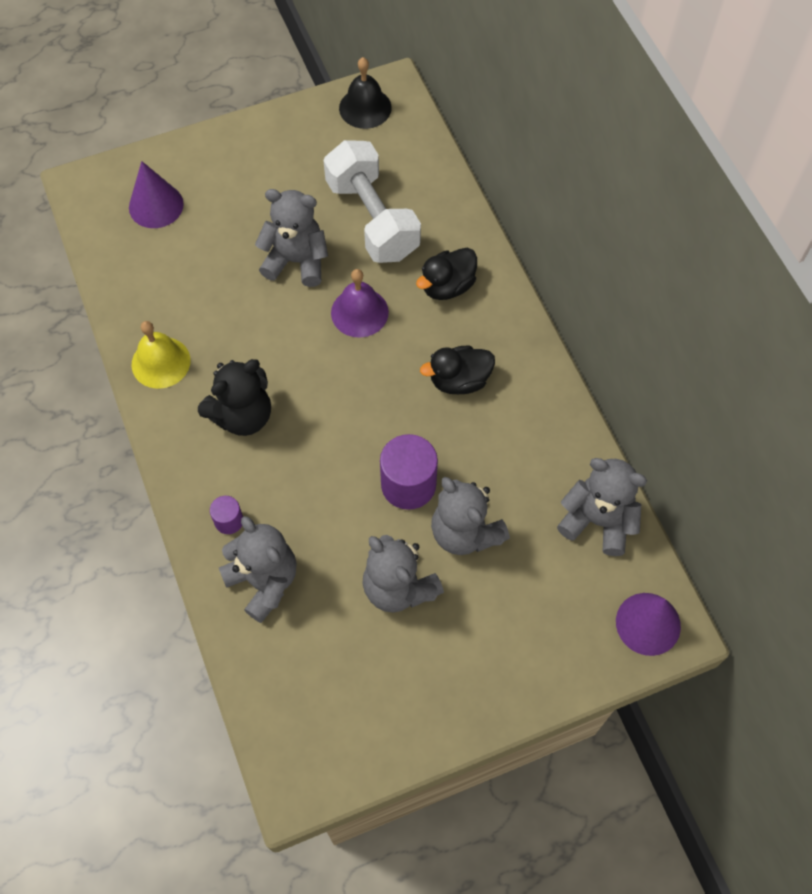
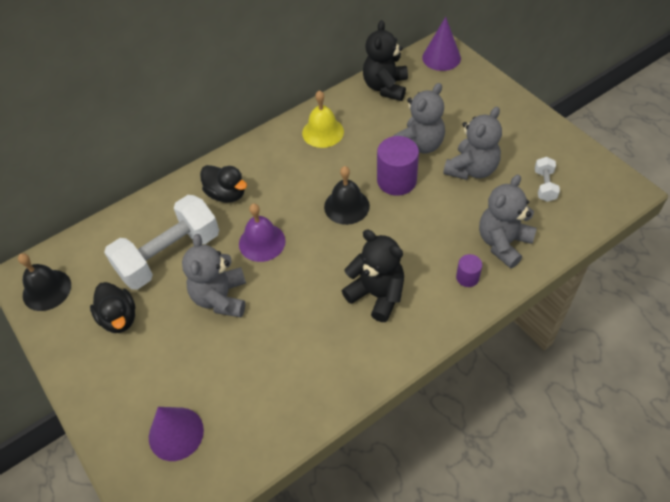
camera: 100 degrees left, 10 degrees down
yellow bell [132,321,190,389] -> yellow bell moved to [302,90,344,148]
black duck [420,346,495,394] -> black duck moved to [90,282,135,333]
grey teddy bear [557,458,647,556] -> black teddy bear [363,20,408,101]
none -> black bell [324,166,370,225]
none -> white dumbbell [535,157,560,202]

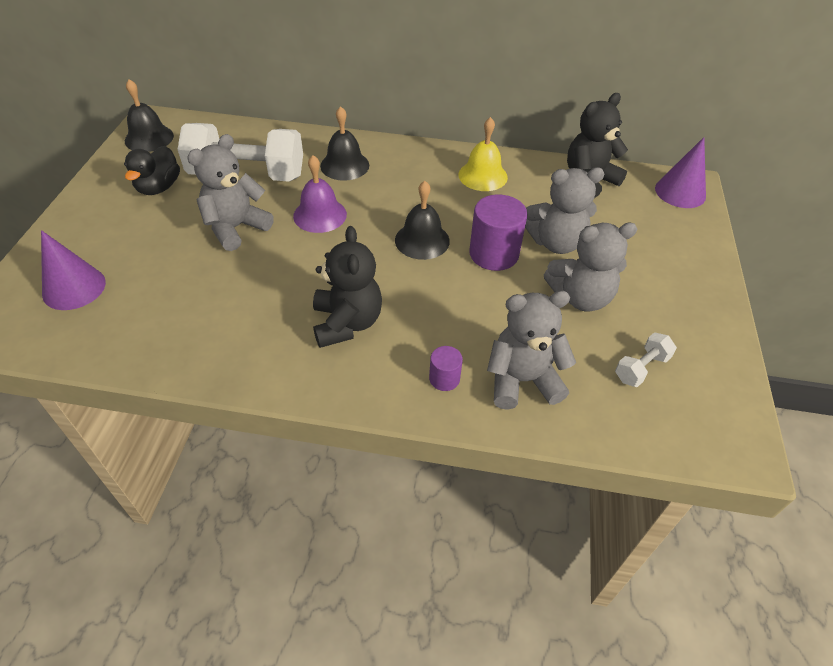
camera: 40 degrees right, 5 degrees down
black duck [200,165,247,203] -> black bell [320,106,369,181]

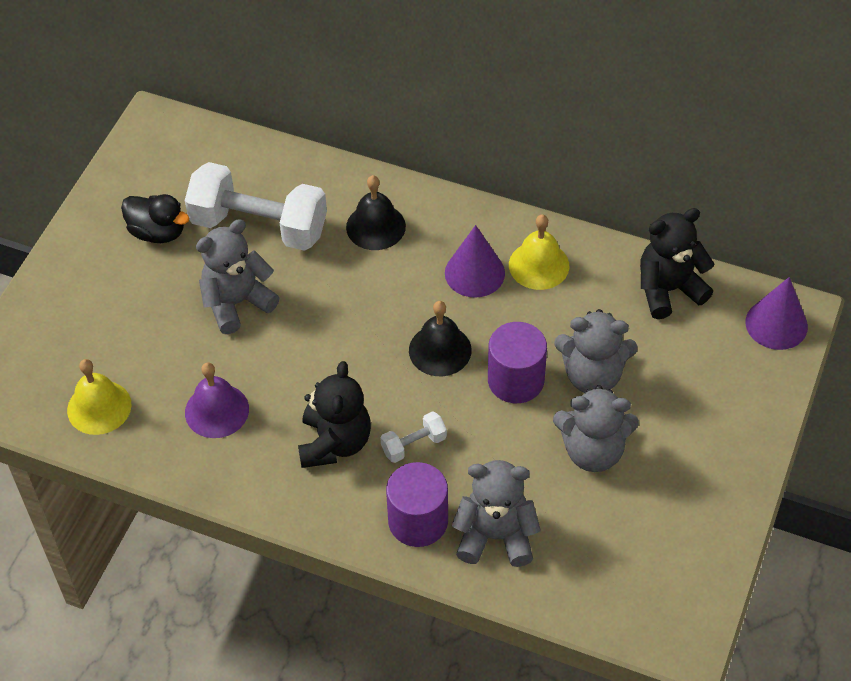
camera: 15 degrees right, 5 degrees up
purple cone [41,230,106,310] -> purple cone moved to [445,225,505,298]
black duck [124,146,180,195] -> black duck turned 90 degrees counterclockwise [121,194,189,243]
black bell [125,79,174,152] -> none
purple bell [293,155,347,233] -> purple bell moved to [185,362,249,438]
purple cylinder [429,346,463,391] -> purple cylinder [386,462,448,547], size x1.92
white dumbbell [615,332,677,387] -> white dumbbell moved to [381,411,447,463]
none -> yellow bell [67,359,131,435]

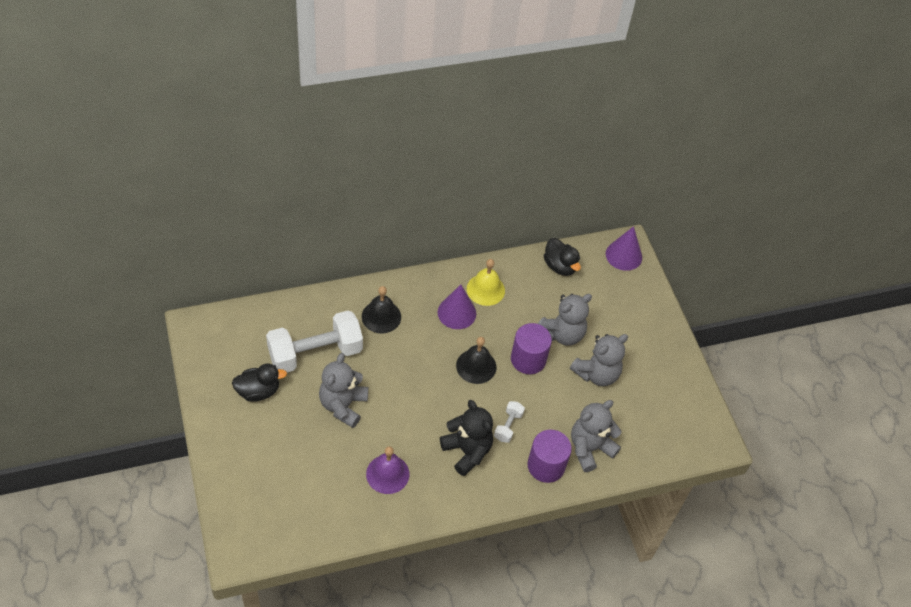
camera: 45 degrees left, 0 degrees up
yellow bell [67,359,131,435] -> none
black teddy bear [640,208,714,319] -> black duck [544,238,581,276]

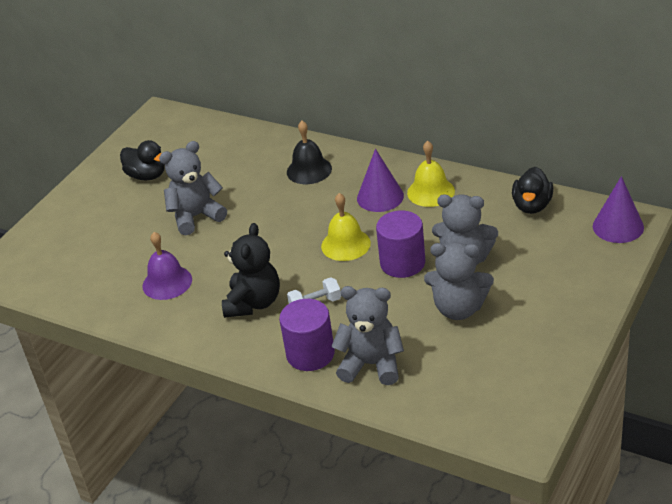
camera: 55 degrees right, 15 degrees down
white dumbbell [266,310,363,372] -> none
black bell [456,337,496,384] -> yellow bell [321,193,371,261]

